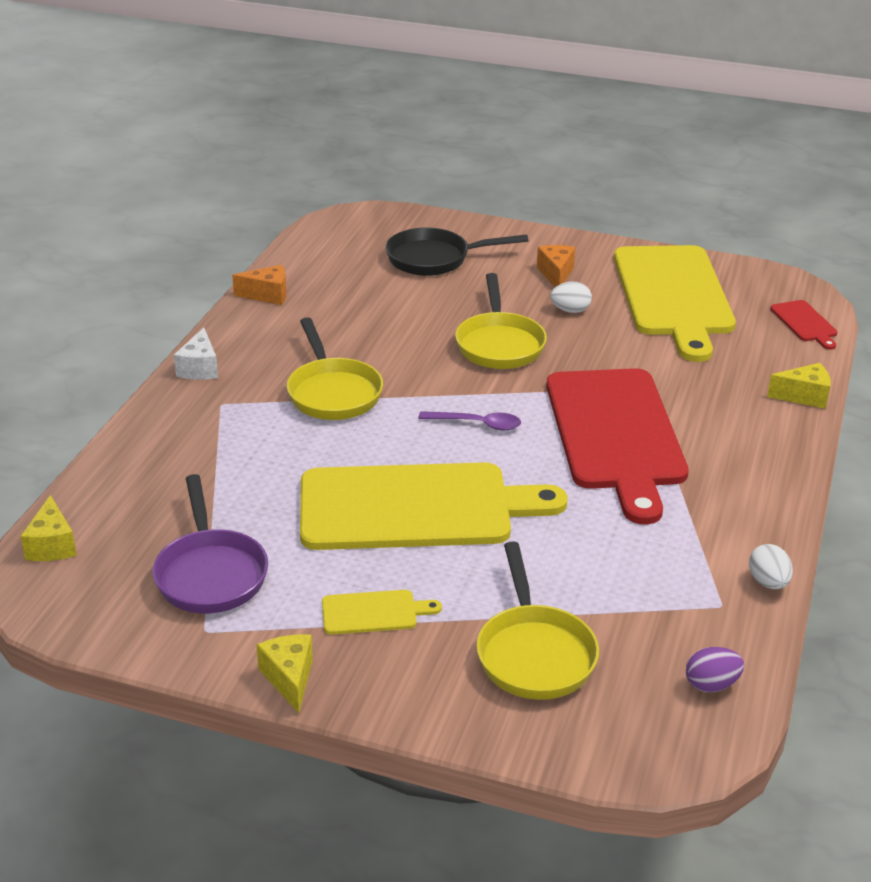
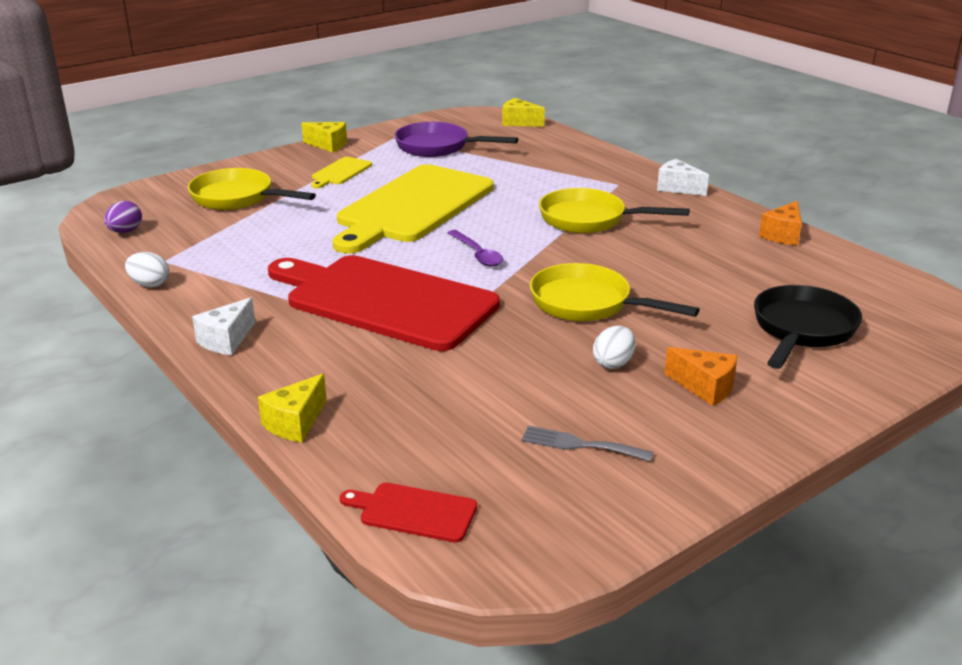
camera: 125 degrees right, 5 degrees down
purple spoon [418,411,521,430] -> purple spoon turned 75 degrees counterclockwise [448,230,503,266]
yellow cutting board [614,245,736,362] -> grey fork [521,426,653,461]
none -> white cheese [192,297,255,355]

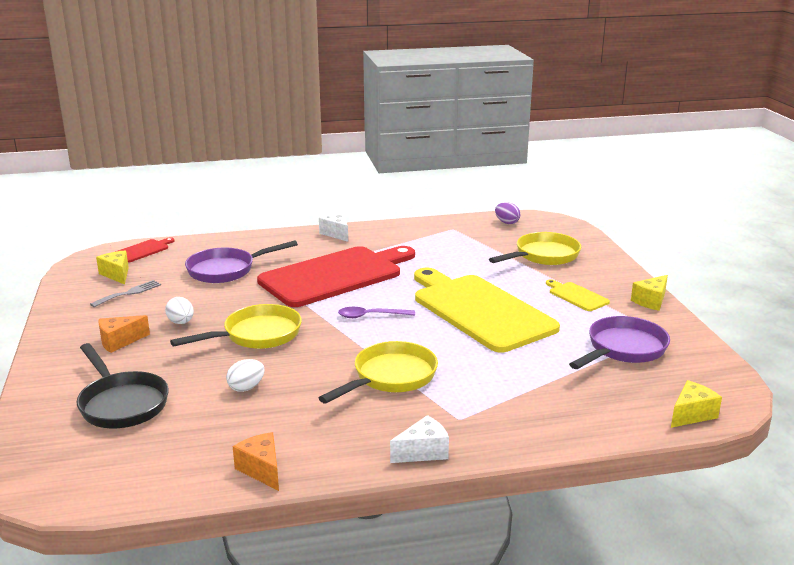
camera: 115 degrees right, 5 degrees down
white egg [125,252,169,287] -> white egg moved to [226,359,265,392]
yellow cheese [258,374,327,442] -> yellow cheese moved to [96,250,129,284]
none -> purple pan [185,240,298,283]

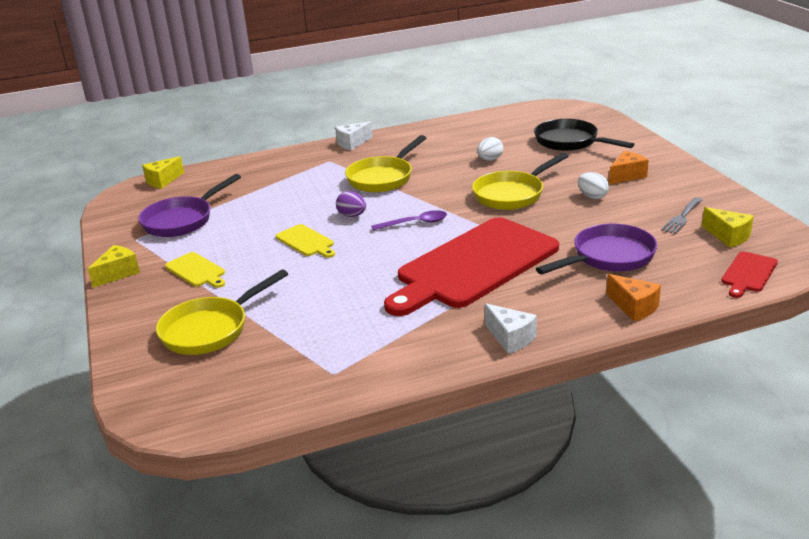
camera: 175 degrees right, 5 degrees up
orange cheese [233,432,279,491] -> orange cheese moved to [606,274,661,321]
yellow cutting board [414,268,560,352] -> yellow cutting board [275,224,335,258], size x0.41
purple egg [495,202,520,224] -> purple egg moved to [336,191,366,217]

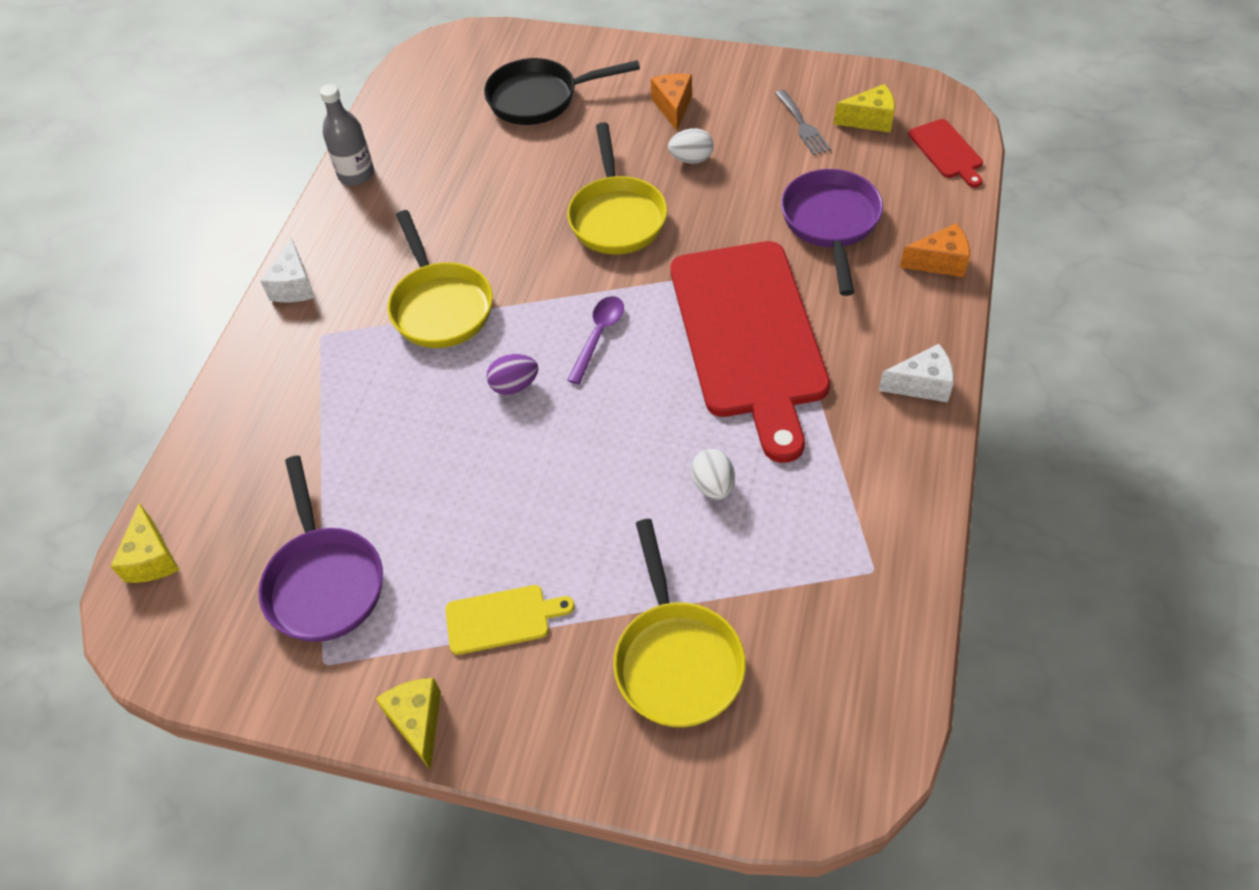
camera: 55 degrees left, 25 degrees up
yellow cutting board [275,224,335,258] -> none
white egg [477,137,503,161] -> white egg moved to [691,449,735,500]
none -> grey bottle [320,84,374,186]

